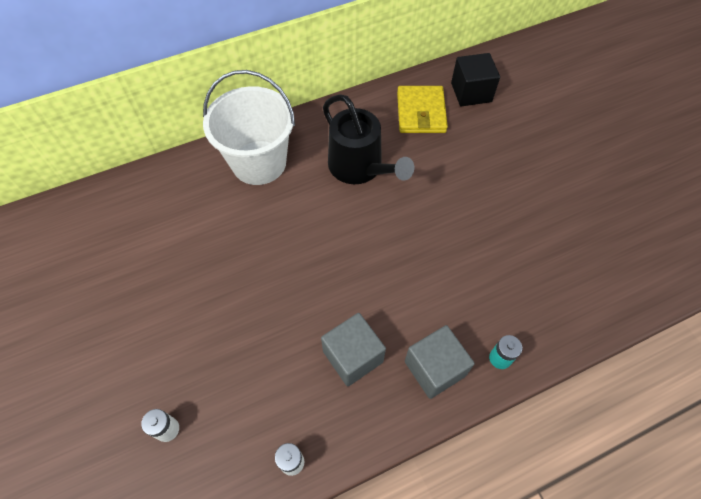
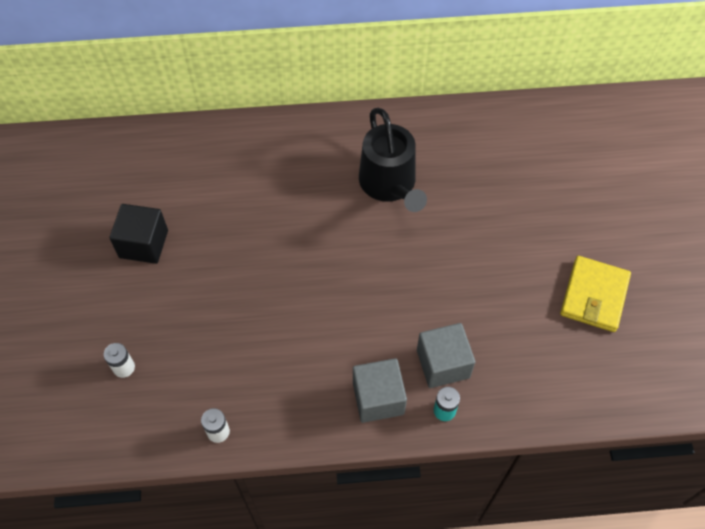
camera: 20 degrees right, 0 degrees up
white bucket [203,70,295,185] -> none
grey cube [321,313,386,386] -> grey cube moved to [417,323,475,388]
yellow wallet [397,86,448,133] -> yellow wallet moved to [560,256,631,332]
black cube [451,53,500,106] -> black cube moved to [109,204,168,264]

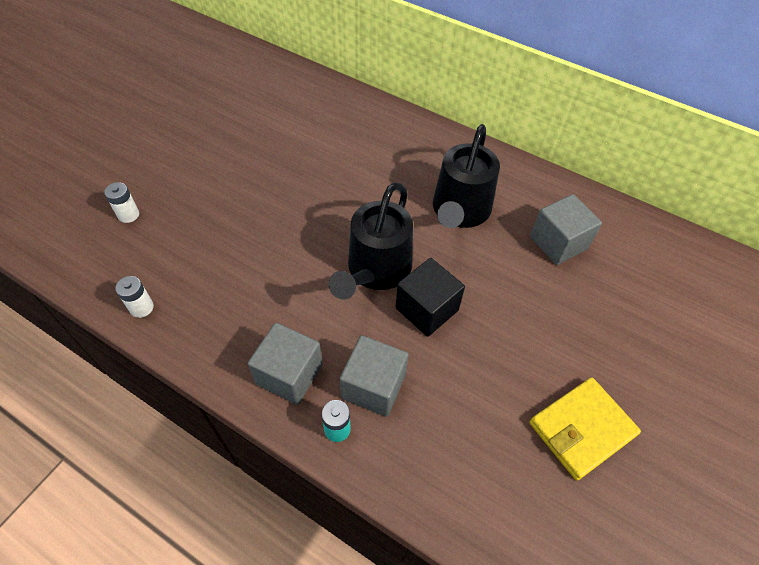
camera: 35 degrees right, 5 degrees down
black cube [109,204,168,264] -> black cube moved to [395,258,465,337]
none -> black watering can [329,182,413,299]
none -> grey cube [530,194,602,265]

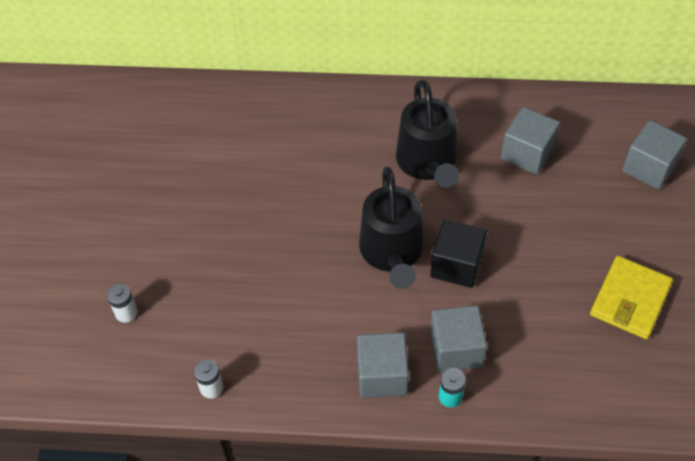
camera: 25 degrees left, 0 degrees up
none -> grey cube [622,120,687,190]

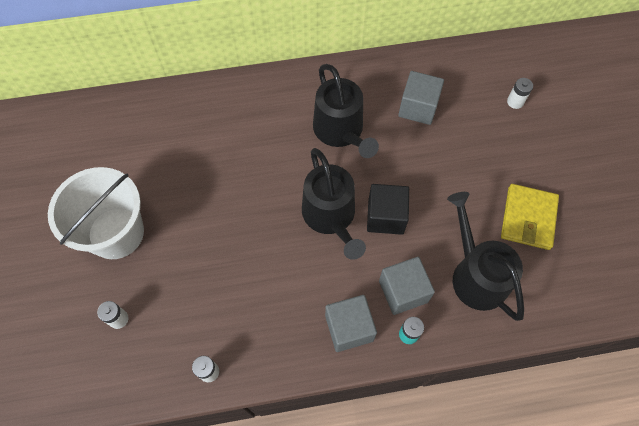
camera: 15 degrees left, 10 degrees up
grey cube [622,120,687,190] -> white battery [507,78,533,109]
none -> white bucket [48,167,144,259]
none -> black watering can [447,192,524,321]

